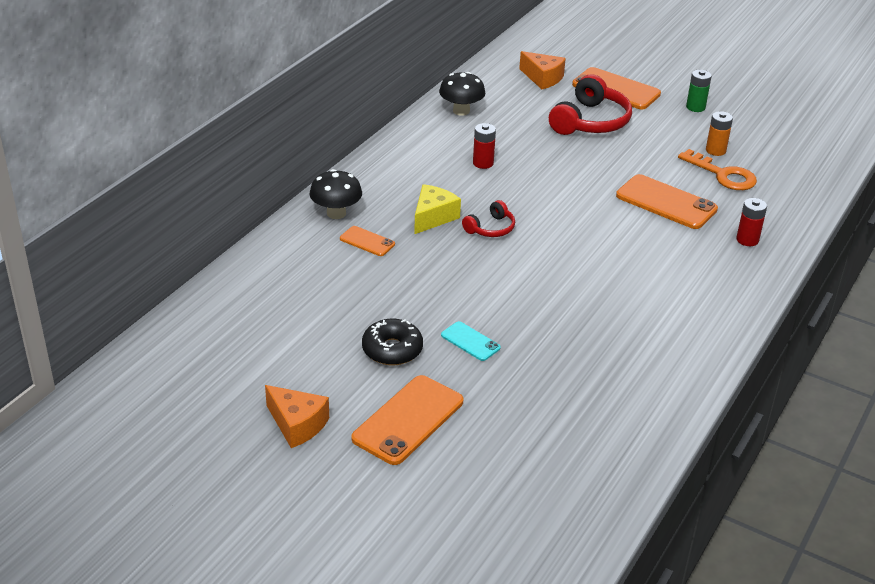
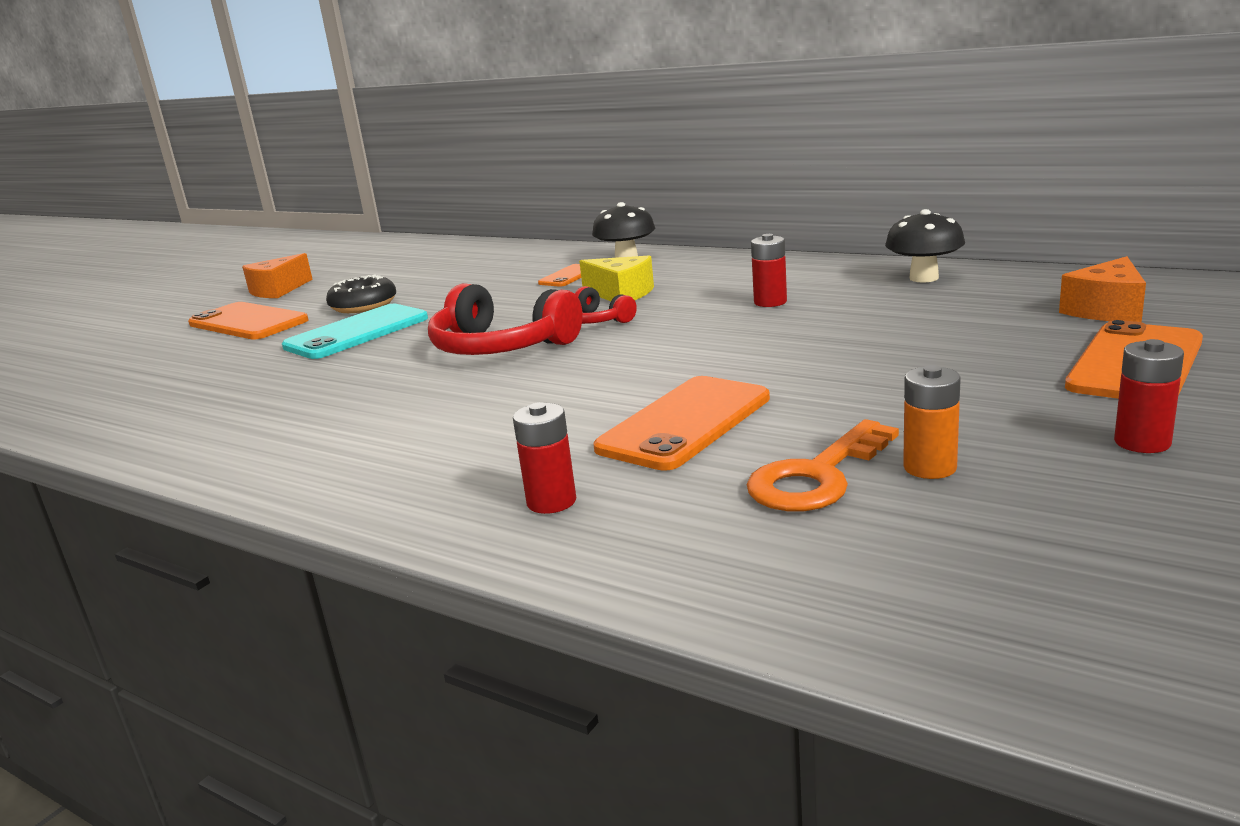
camera: 95 degrees right, 15 degrees down
turquoise phone [441,321,501,361] -> turquoise phone [282,304,428,359], size x1.89
red headphones [549,74,632,135] -> red headphones moved to [428,283,583,355]
green battery [686,70,712,112] -> red battery [1114,339,1184,453]

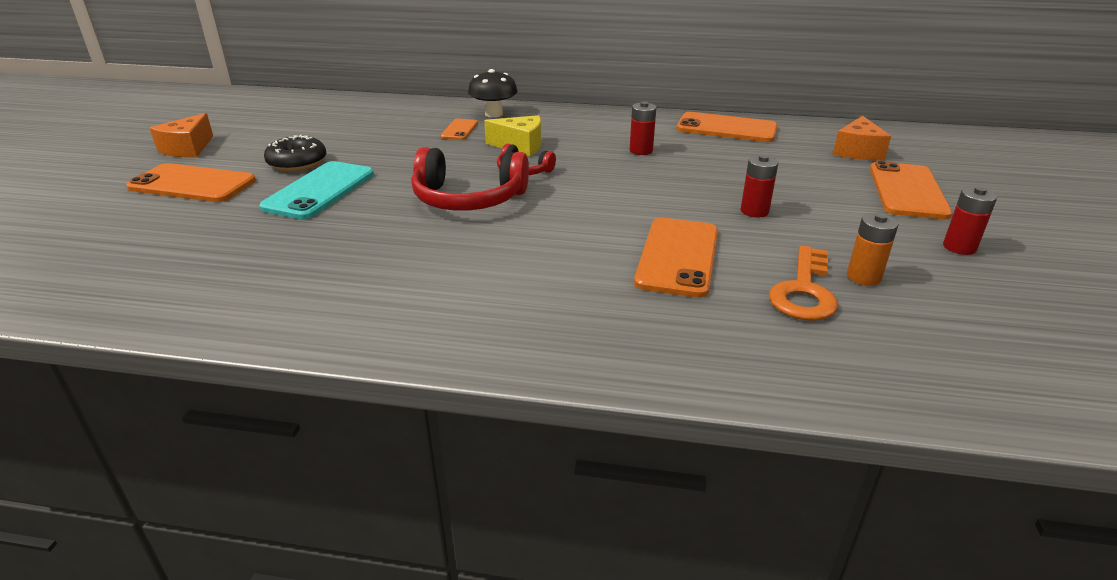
camera: 25 degrees left, 10 degrees up
red battery [513,402,576,514] -> red battery moved to [741,155,778,218]
black mushroom [885,209,965,283] -> orange phone [677,112,778,142]

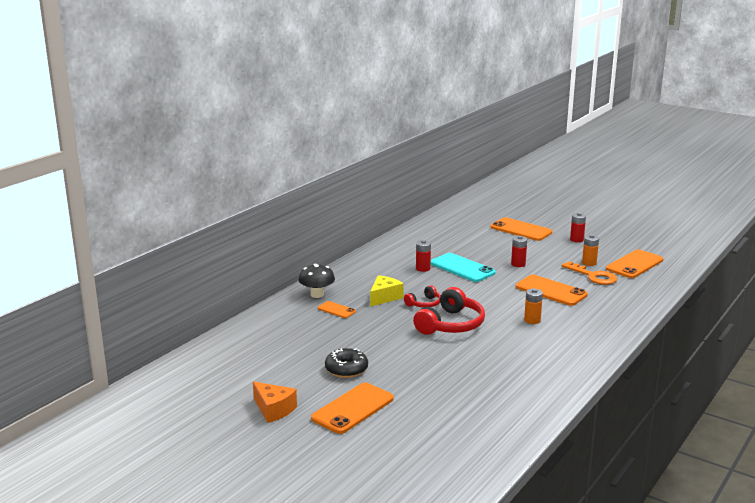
camera: 65 degrees left, 10 degrees down
turquoise phone [259,161,374,219] -> turquoise phone moved to [431,253,496,282]
orange phone [677,112,778,142] -> orange phone moved to [606,249,663,278]
orange cheese [833,116,891,161] -> none
none -> orange battery [524,288,543,324]

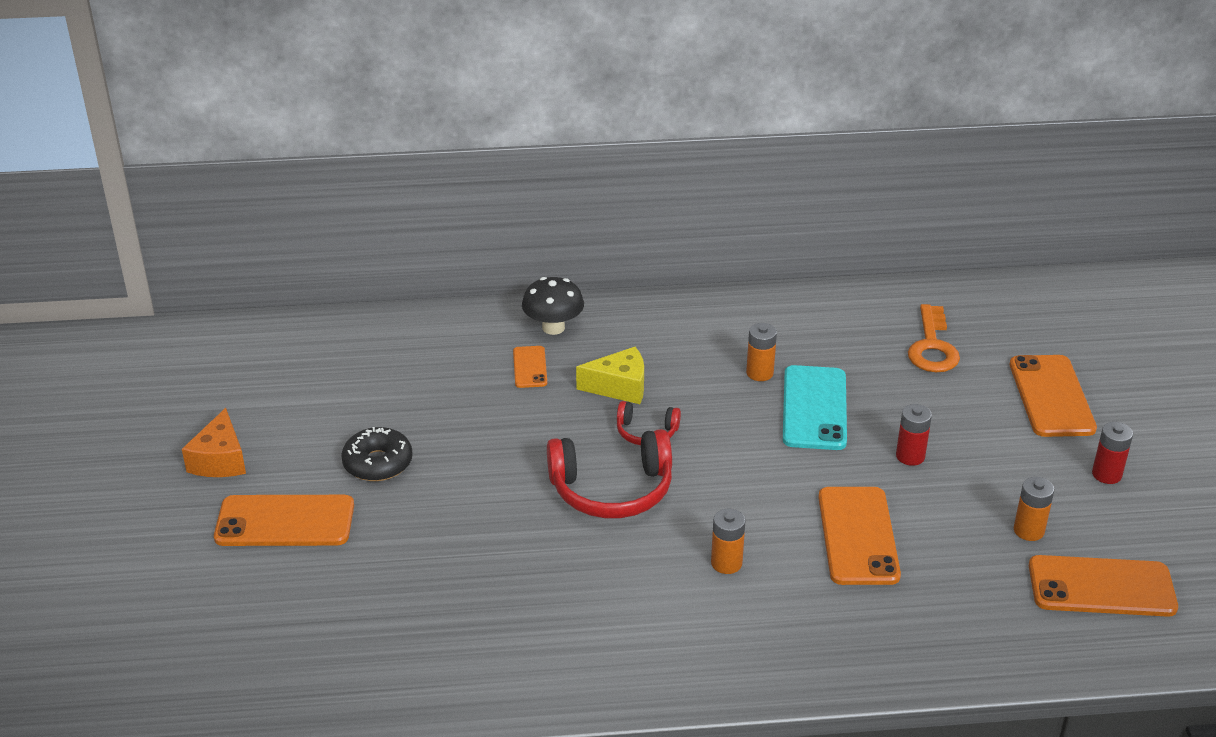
camera: 50 degrees right, 15 degrees up
red battery [416,240,431,272] -> orange battery [746,323,777,381]
orange key [562,261,617,285] -> orange key moved to [908,304,960,372]

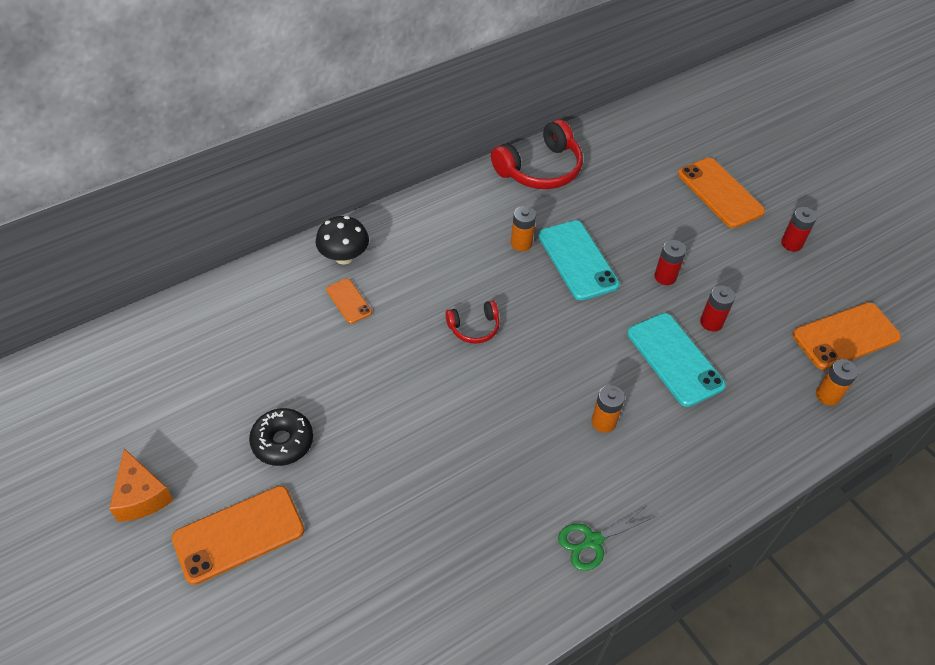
camera: 30 degrees left, 15 degrees up
red headphones [547,429,672,518] -> red headphones moved to [491,119,583,189]
yellow cheese [576,347,644,404] -> none
orange phone [818,487,901,585] -> turquoise phone [627,313,726,407]
orange key [908,304,960,372] -> none
orange battery [1014,477,1054,541] -> orange battery moved to [816,359,858,406]
none -> green scissors [558,505,656,571]
none -> red battery [700,285,735,331]

